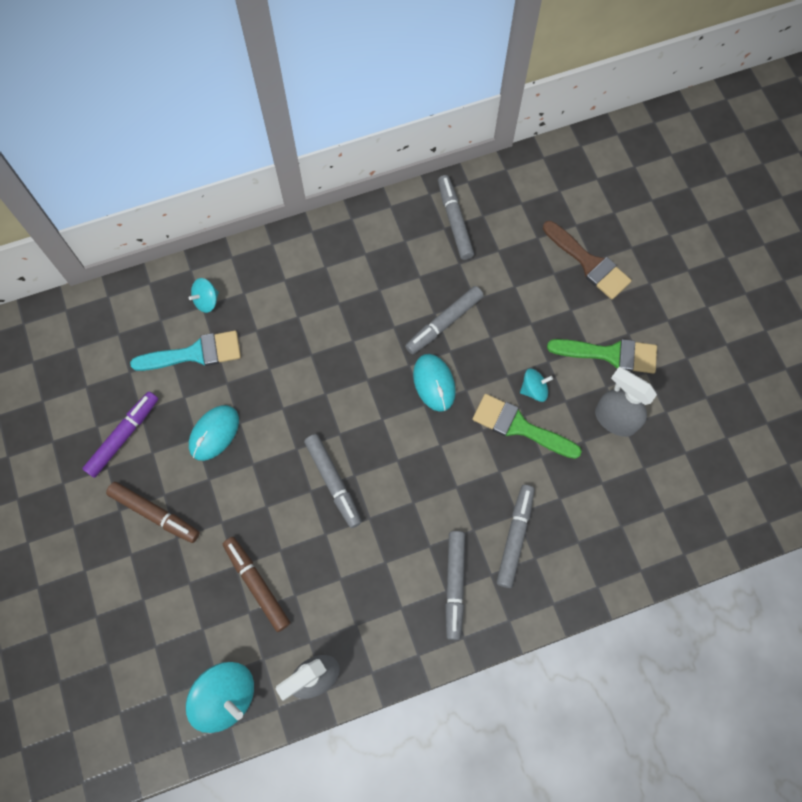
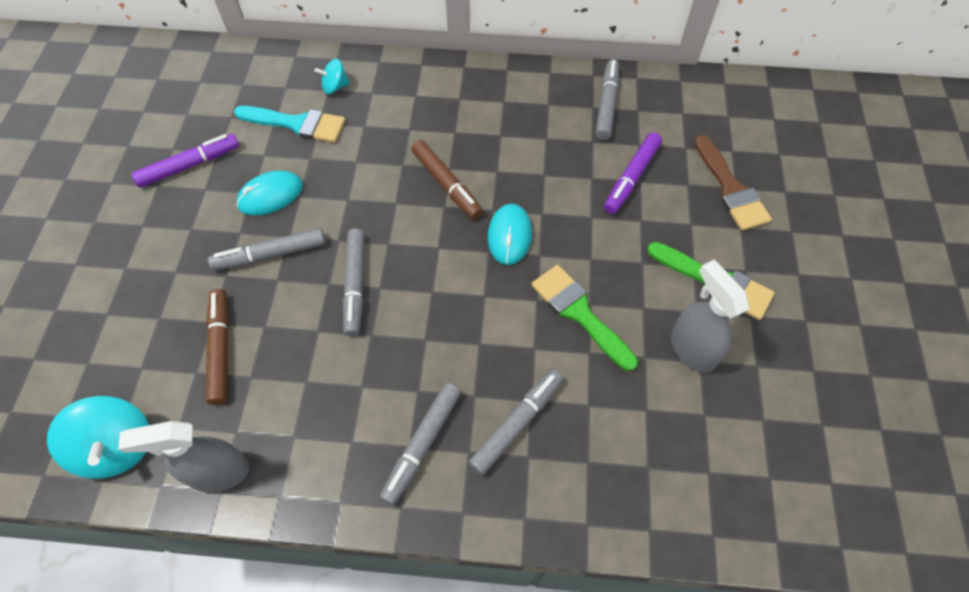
camera: 25 degrees right, 10 degrees down
brown marker [106,482,199,543] -> brown marker moved to [411,140,483,219]
grey marker [405,286,484,354] -> grey marker moved to [208,228,325,271]
turquoise spinning top [520,369,553,402] -> none
none -> purple marker [604,132,662,214]

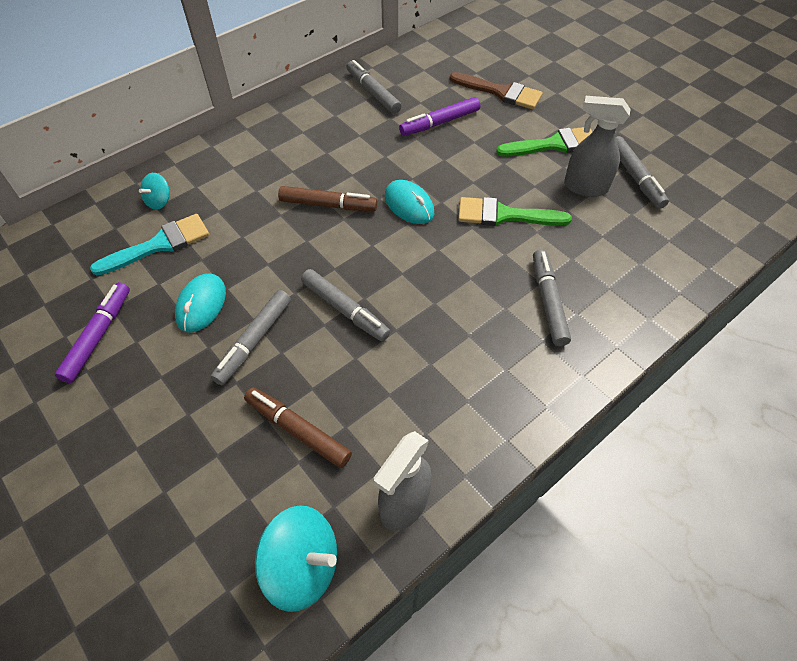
camera: 45 degrees left, 5 degrees down
grey marker [380,383,461,505] -> grey marker moved to [615,136,669,209]
purple marker [604,132,662,214] -> purple marker turned 75 degrees clockwise [399,97,480,136]

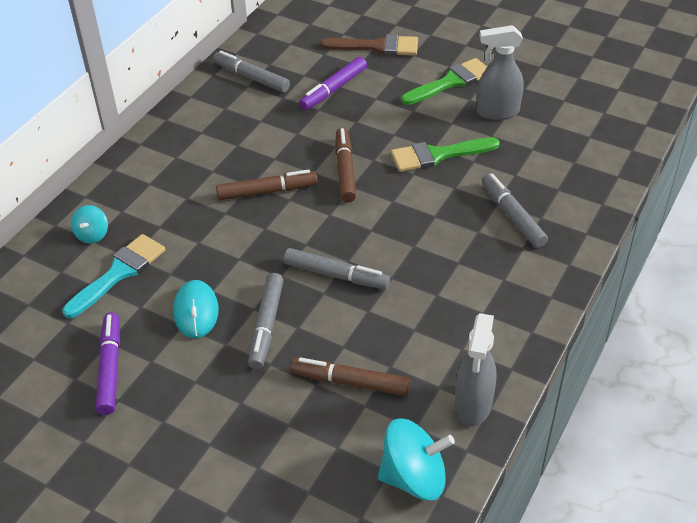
camera: 20 degrees left, 10 degrees down
turquoise mouse [385,180,434,224] -> brown marker [335,128,356,203]
grey marker [615,136,669,209] -> none

